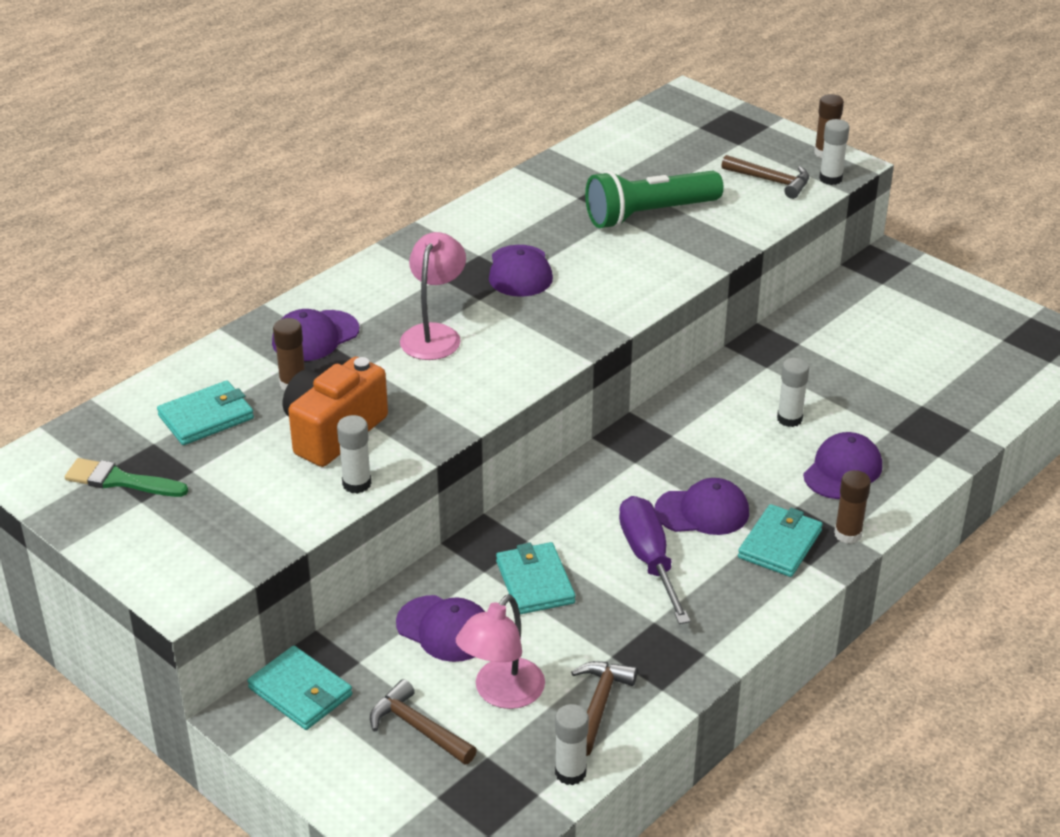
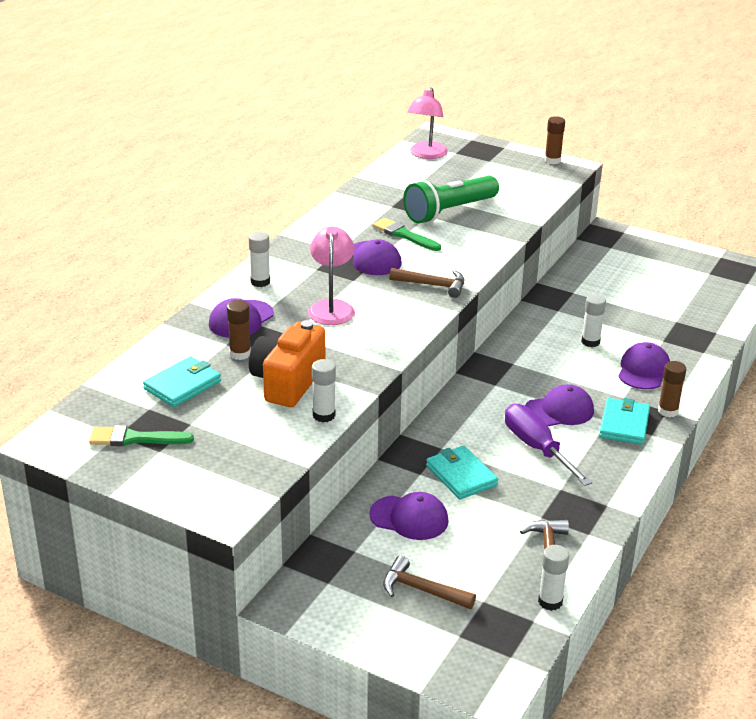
camera: 15 degrees left, 5 degrees down
turquoise wallet [247,646,352,730] -> none
pink lamp [456,594,545,709] -> pink lamp moved to [407,87,448,159]
brown hammer [721,155,809,199] -> brown hammer moved to [389,268,464,298]
white glue stick [819,119,850,185] -> white glue stick moved to [248,231,270,287]
none -> green brush [372,218,441,251]

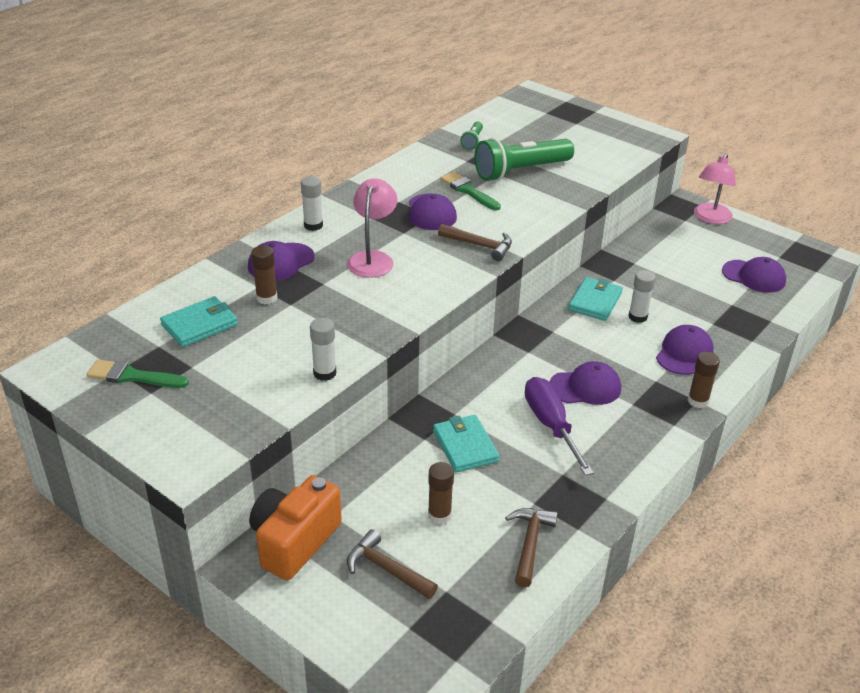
camera: 10 degrees right, 5 degrees up
orange camera [249,320,325,407] -> orange camera moved to [249,475,342,580]
purple cap [369,492,449,540] -> purple cap moved to [722,257,786,293]
pink lamp [407,87,448,159] -> pink lamp moved to [694,153,736,224]
white glue stick [538,545,569,611] -> none
brown glue stick [545,116,565,164] -> brown glue stick moved to [428,462,454,524]
turquoise wallet [599,398,650,445] -> turquoise wallet moved to [568,277,623,321]
none -> green flashlight [460,121,483,150]

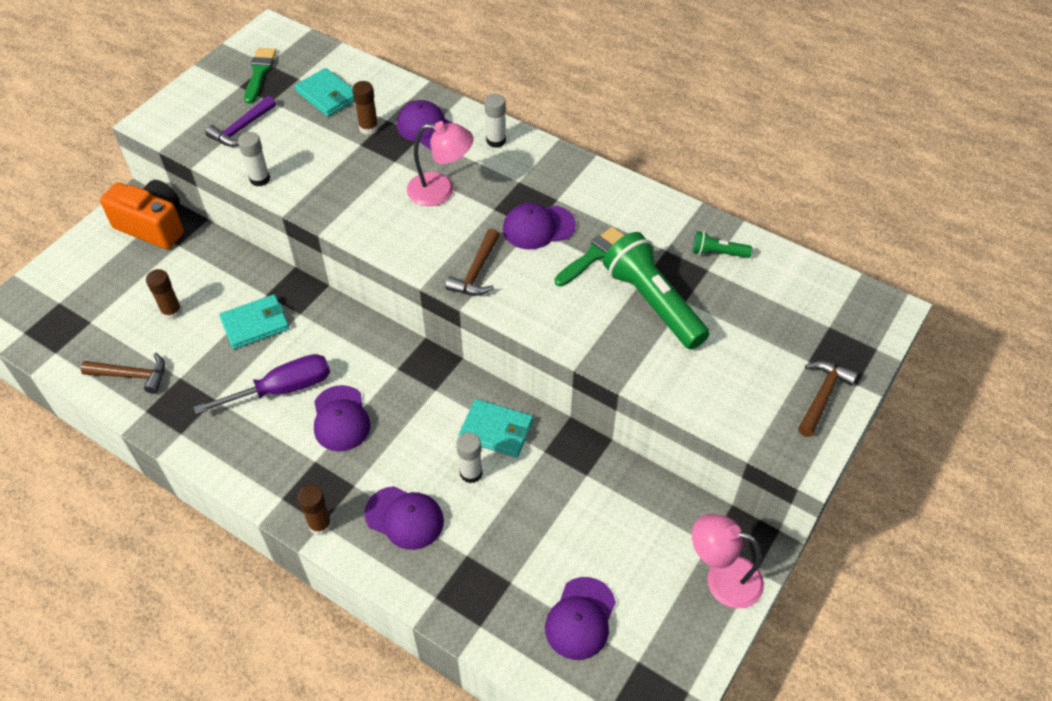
camera: 85 degrees right, 15 degrees up
brown hammer [347,529,438,599] -> brown hammer moved to [798,361,858,437]
none -> purple hammer [205,96,276,147]

